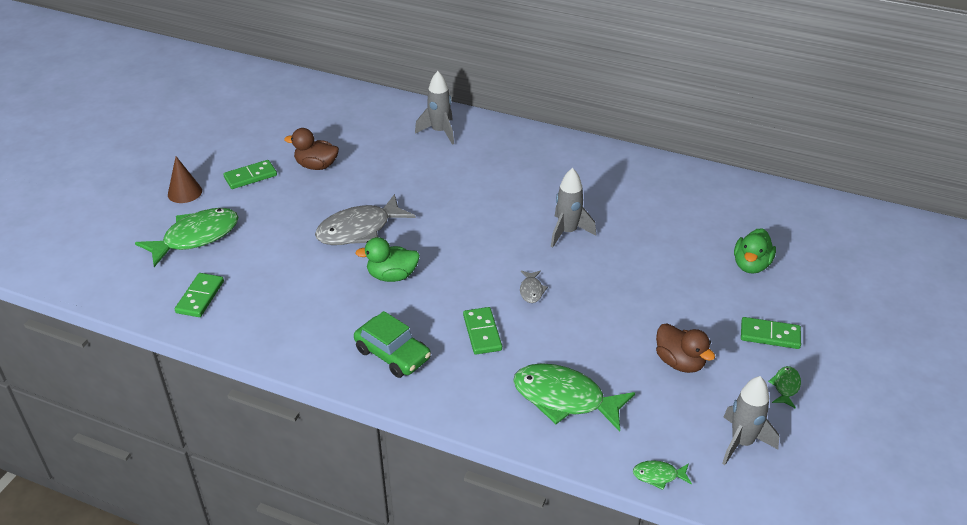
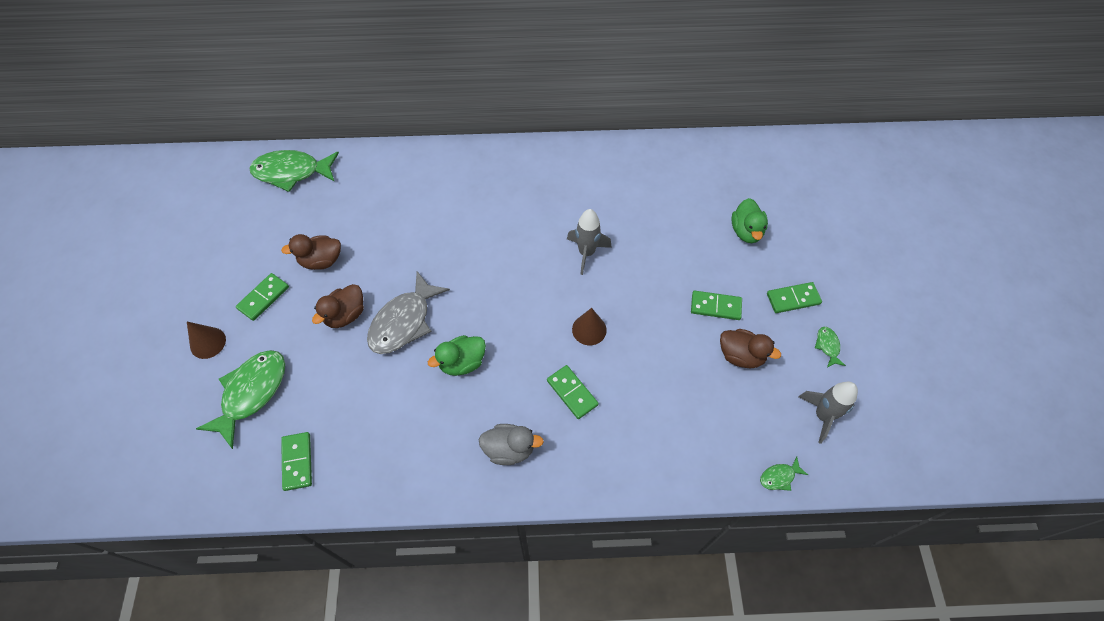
camera: 25 degrees left, 20 degrees up
green car [354,311,431,378] -> grey duck [479,424,544,465]
grey rocket [415,71,454,145] -> none
green fish [513,363,635,432] -> green fish moved to [250,150,339,192]
grey fish [520,270,548,303] -> brown cone [572,308,607,345]
none -> brown duck [312,284,364,328]
none -> green domino [691,291,742,320]

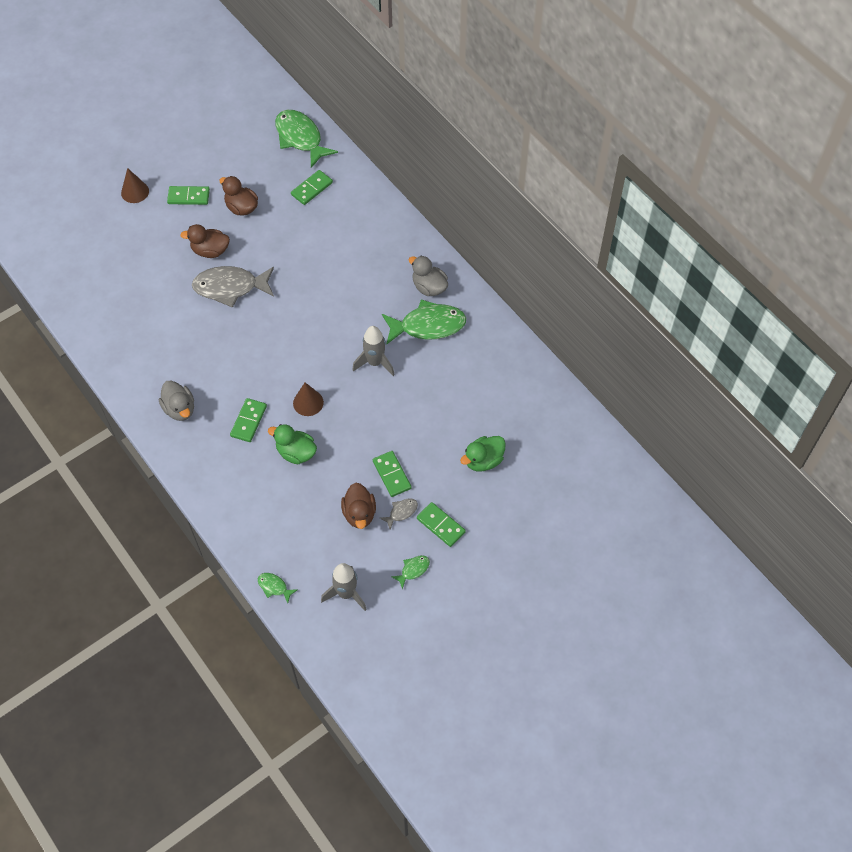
camera: 55 degrees right, 0 degrees up
green fish [196,350,285,449] -> green fish moved to [382,299,466,344]
green domino [281,432,312,491] -> green domino moved to [291,170,333,205]
green duck [428,335,486,376] -> green duck moved to [268,424,317,464]
none -> grey fish [380,498,418,530]
none -> grey duck [408,256,448,296]

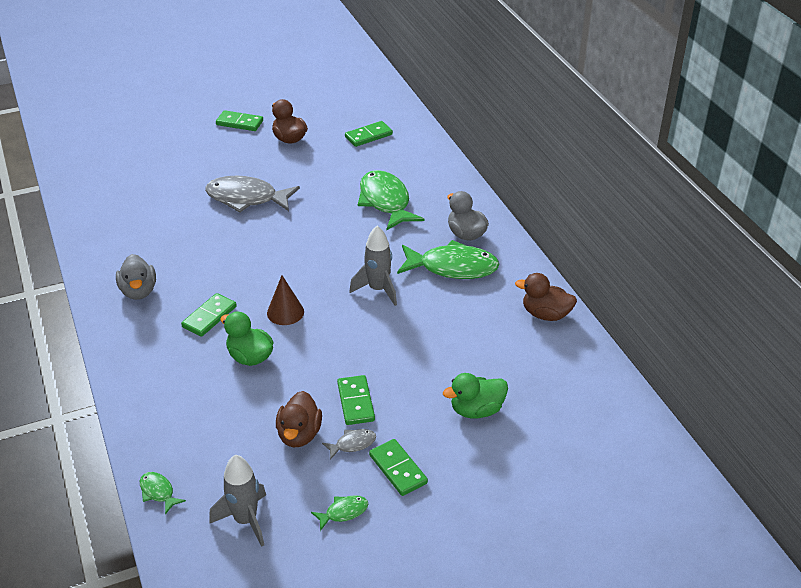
camera: 15 degrees right, 20 degrees down
brown cone [121,168,149,203] -> none
brown duck [180,224,230,258] -> brown duck moved to [515,273,577,321]
green fish [275,110,338,168] -> green fish moved to [358,170,425,230]

